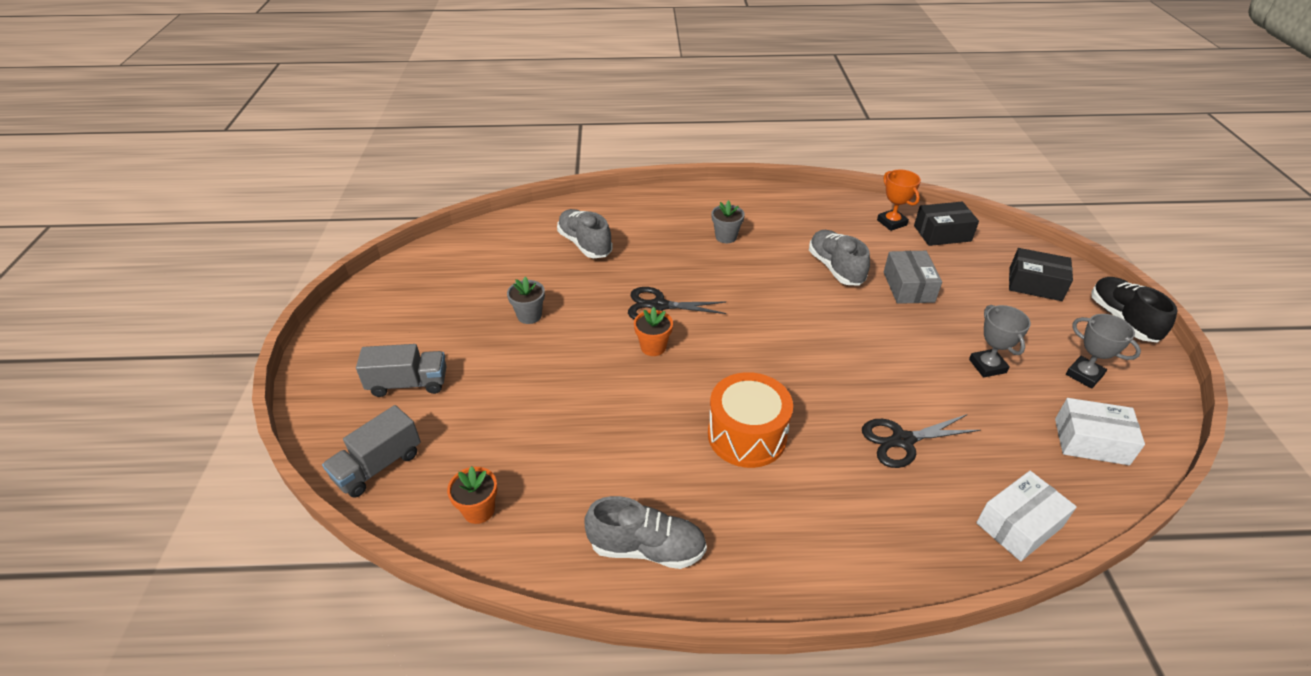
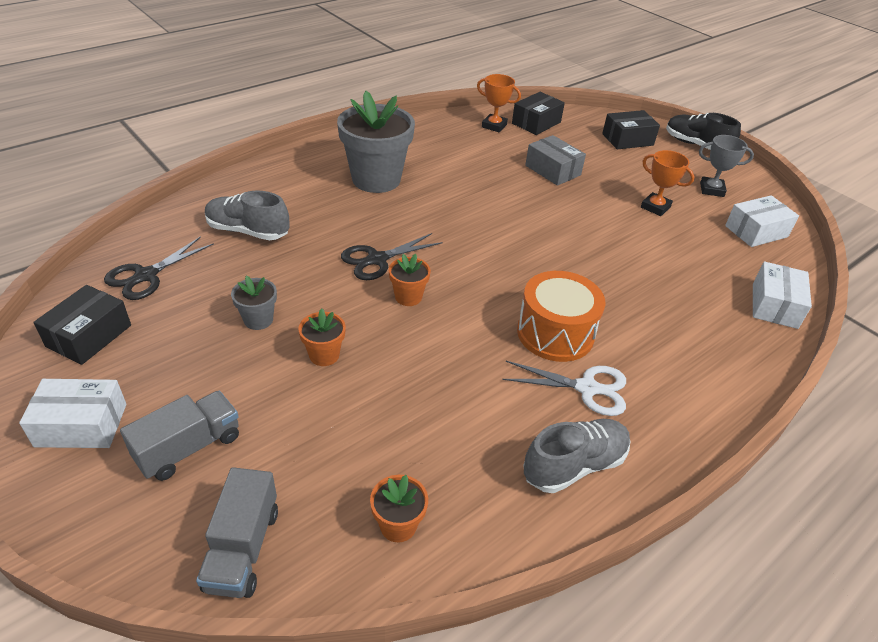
camera: 40 degrees left, 0 degrees up
grey flower pot [712,200,745,243] -> grey flower pot [337,91,415,193], size x2.19
grey shoe [809,230,870,286] -> none
black scissors [862,414,981,468] -> black scissors moved to [104,236,214,300]
grey trophy [969,305,1031,378] -> orange trophy [641,150,695,216]
none -> white box [19,379,126,448]
none -> black box [33,285,131,365]
none -> orange flower pot [298,308,346,366]
none -> white scissors [502,361,626,416]

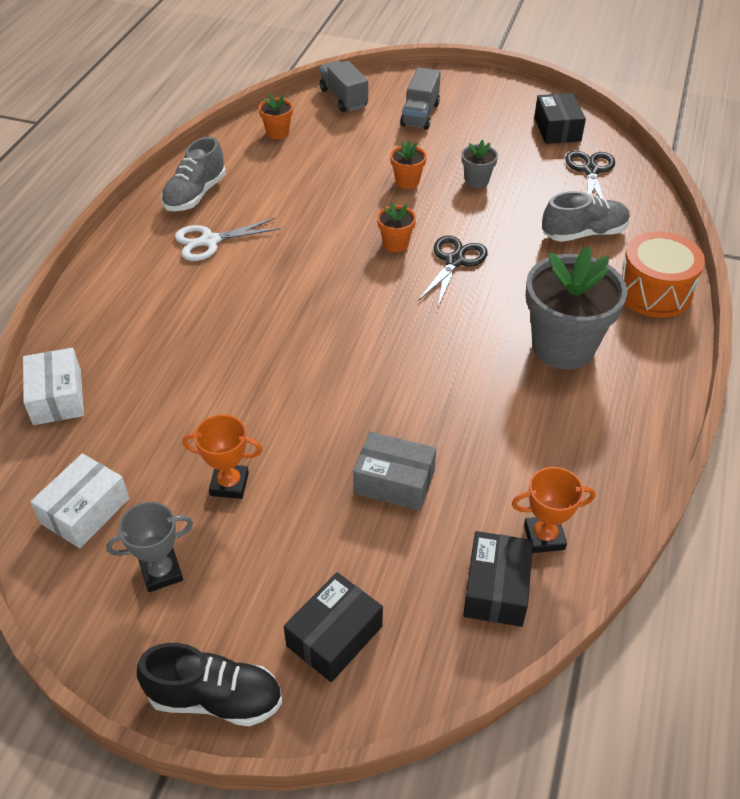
camera: 150 degrees right, 5 degrees up
white box [19,379,126,448] -> none
orange drum [517,271,605,362] -> orange drum moved to [621,231,705,318]

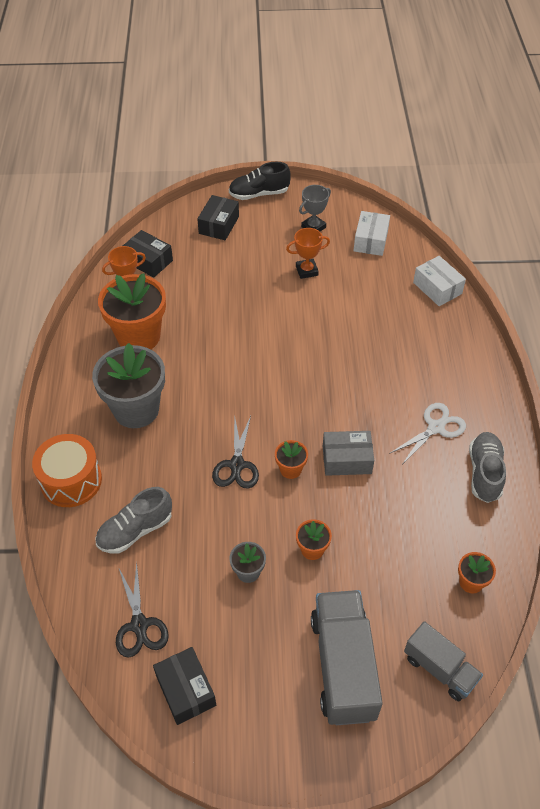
camera: 160 degrees right, 5 degrees up
grey box [353,431,436,511] -> grey box moved to [323,431,374,476]
grey truck [400,67,441,130] -> grey truck [311,590,383,725], size x1.66
black box [463,531,533,627] -> black box turned 45 degrees counterclockwise [123,230,173,278]
none -> orange flower pot [98,273,166,350]

